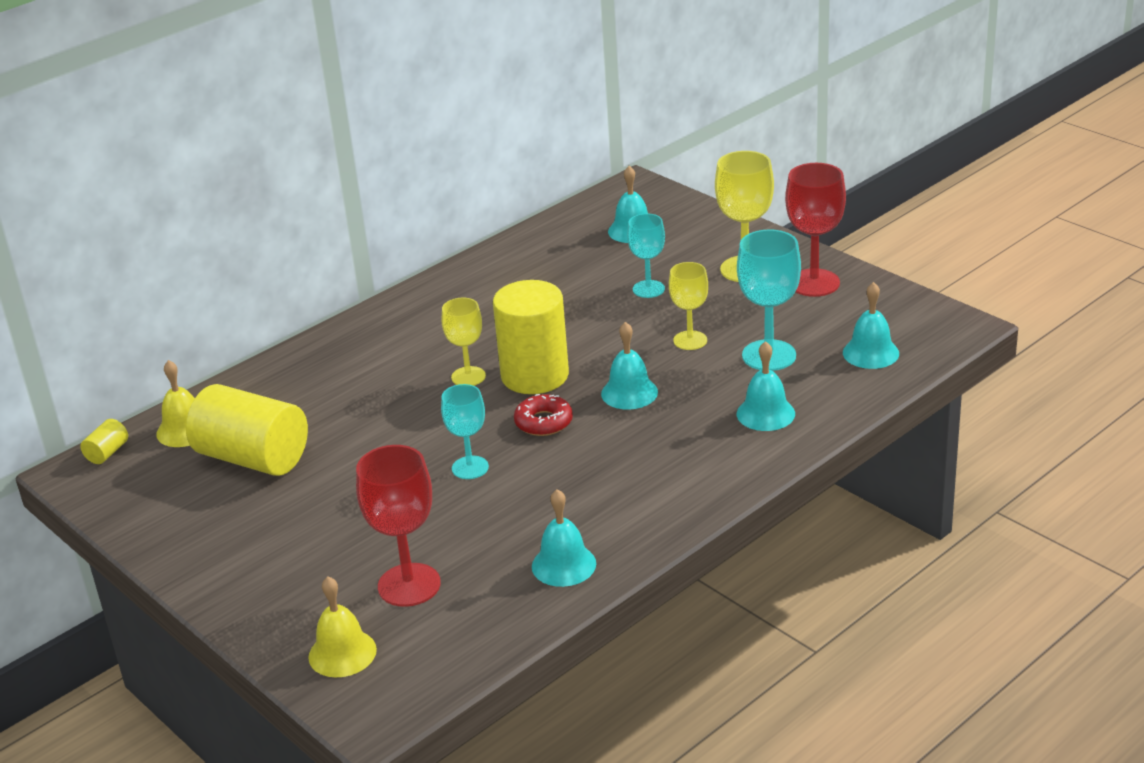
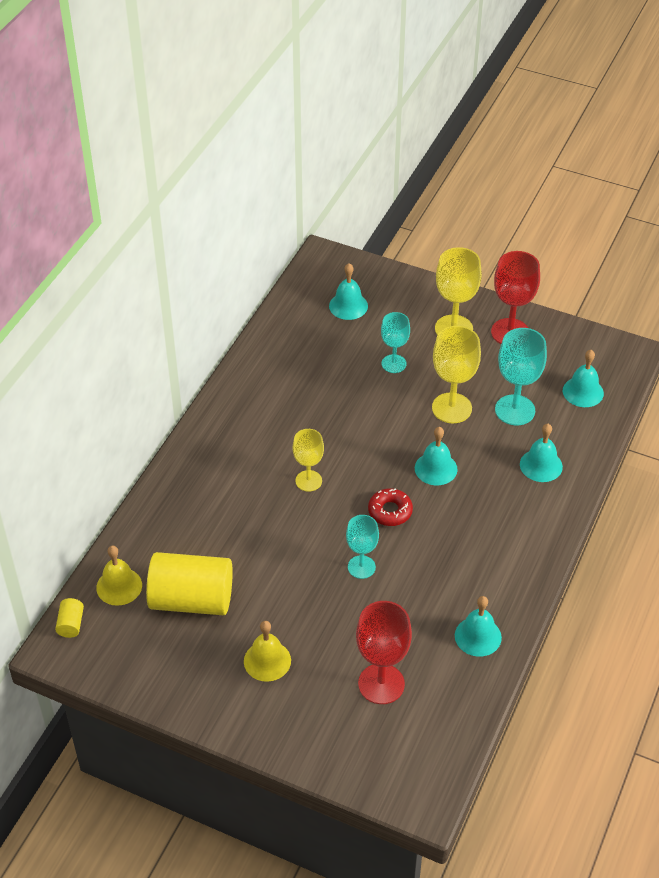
camera: 25 degrees left, 15 degrees up
yellow bell [308,577,377,678] -> yellow bell moved to [244,621,291,682]
yellow cylinder [493,280,569,394] -> none
yellow goblet [669,262,708,350] -> yellow goblet [432,326,481,423], size x1.56

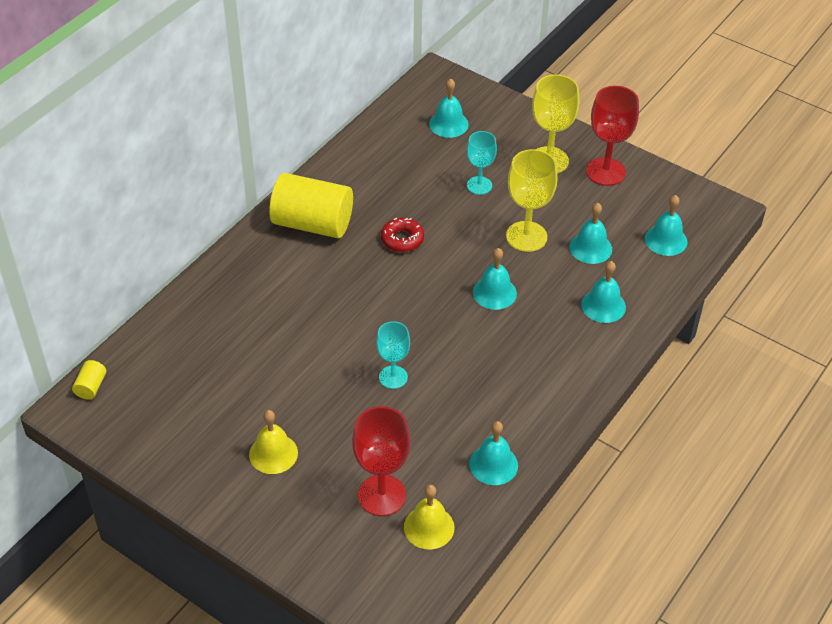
camera: 10 degrees right, 0 degrees up
yellow bell [96,545,142,606] -> yellow bell moved to [404,485,455,550]
yellow cylinder [146,552,233,615] -> yellow cylinder moved to [269,173,353,238]
yellow goblet [293,429,324,492] -> none
red donut [368,488,413,526] -> red donut moved to [381,218,424,252]
turquoise goblet [495,328,547,425] -> turquoise bell [569,203,612,264]

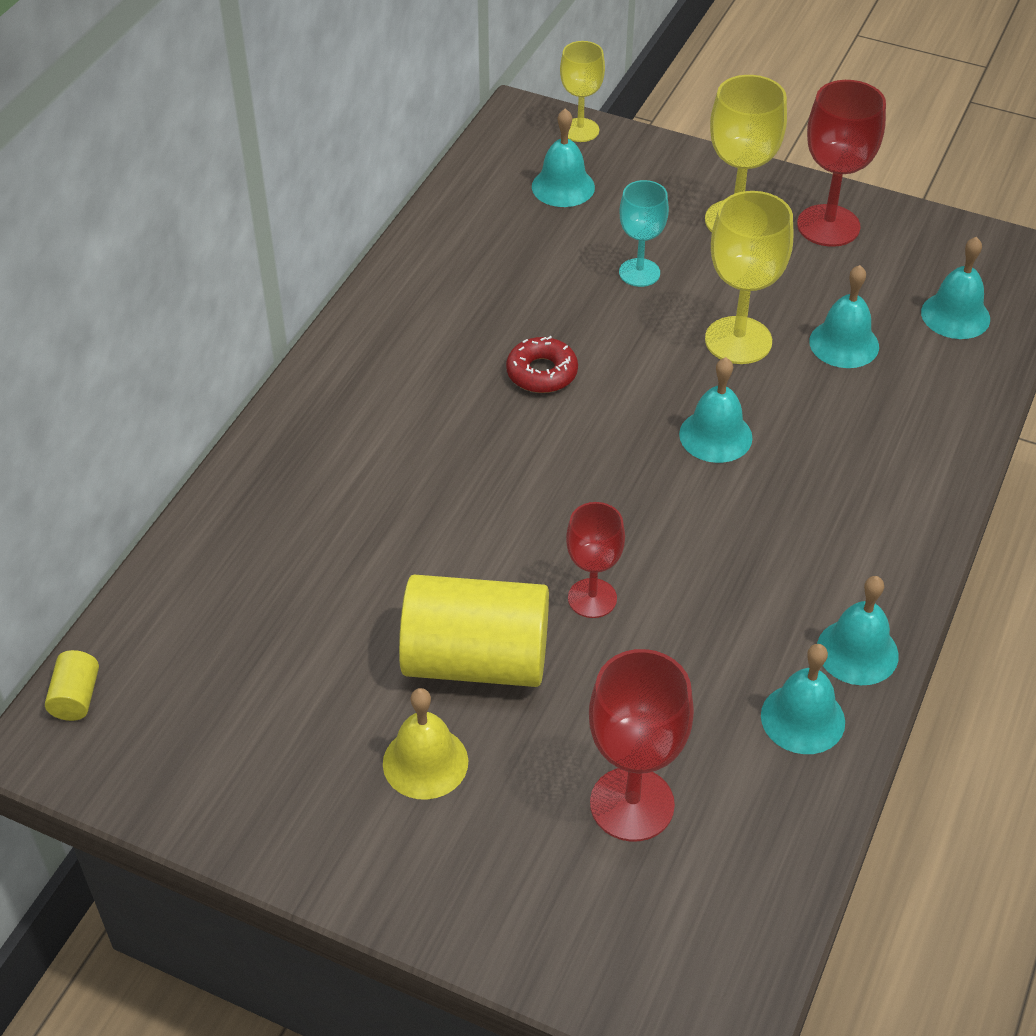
camera: 10 degrees left, 0 degrees up
yellow cylinder [269,173,353,238] -> yellow cylinder moved to [399,575,549,687]
turquoise goblet [376,321,410,389] -> red goblet [566,502,625,618]
yellow bell [404,485,455,550] -> none
turquoise bell [581,261,626,323] -> turquoise bell moved to [817,576,899,685]
none -> yellow goblet [560,41,605,142]

